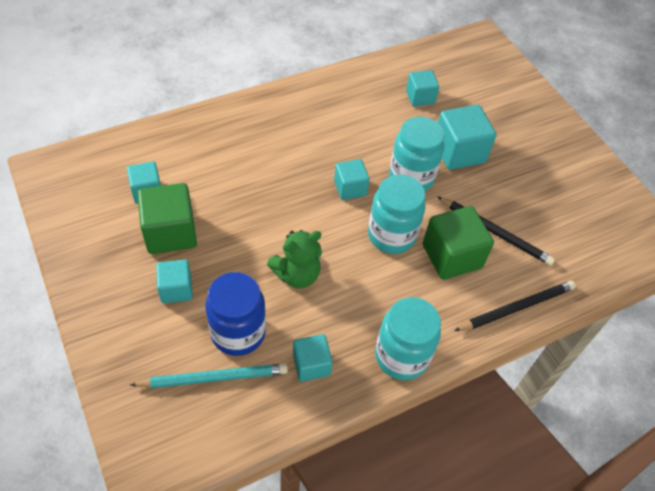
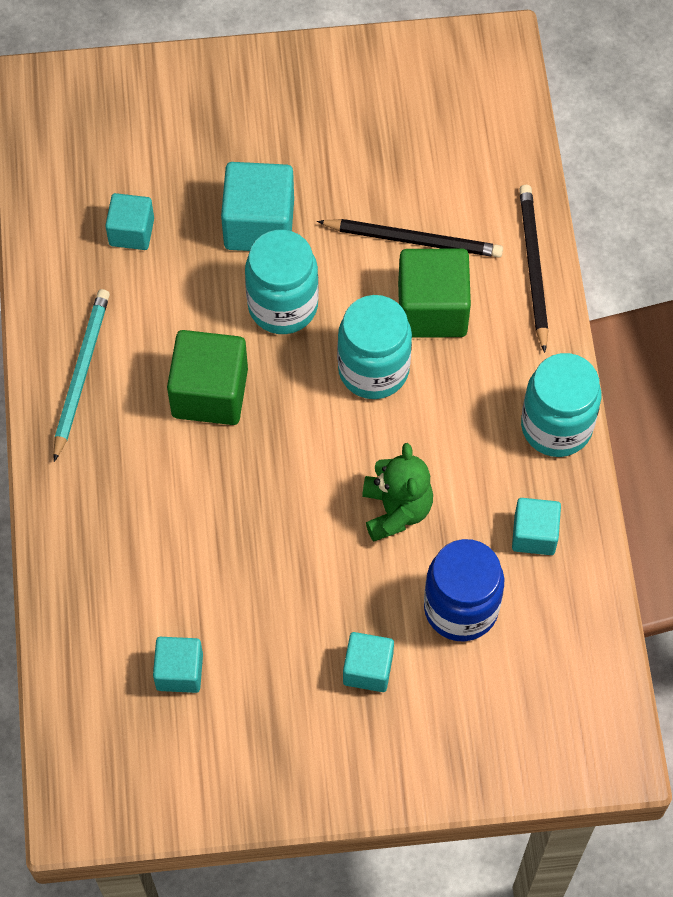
camera: 65 degrees left, 10 degrees up
turquoise pencil [130,363,288,388] -> turquoise pencil moved to [53,289,110,462]
green cube [137,183,197,254] -> green cube moved to [167,330,248,425]
turquoise cube [334,159,370,200] -> none
black pencil [437,196,555,266] -> black pencil turned 45 degrees clockwise [317,219,503,258]

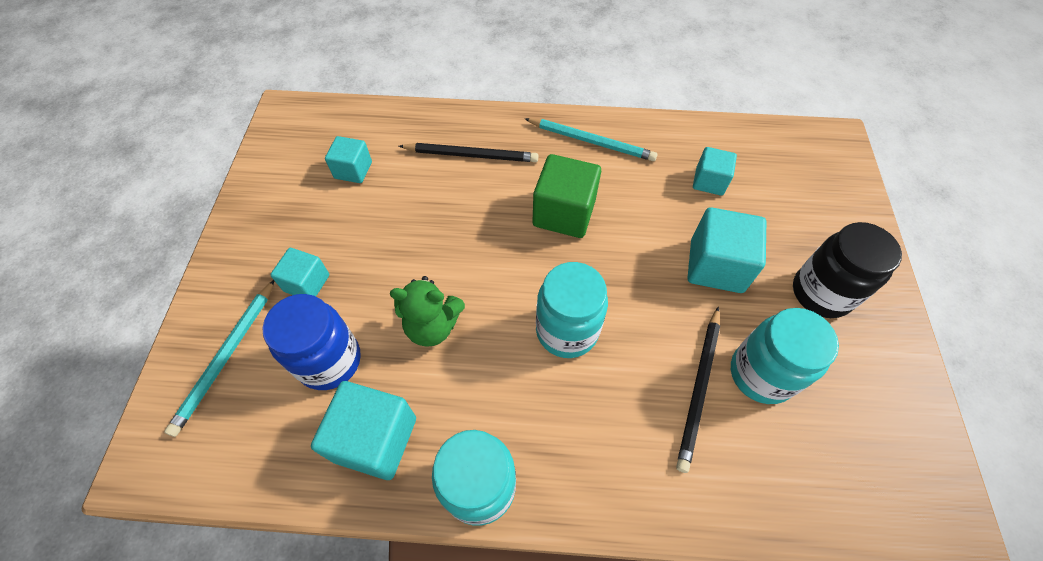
camera: 100 degrees right, 5 degrees down
turquoise jar [245,230,319,334] -> turquoise jar moved to [731,308,839,404]
green cube [398,248,471,338] -> none
turquoise cube [512,498,561,555] -> turquoise cube [311,381,416,480], size x1.64
black pencil [519,185,548,353] -> black pencil moved to [399,143,539,162]
none -> turquoise pencil [164,280,274,437]
none -> black jar [793,222,902,318]

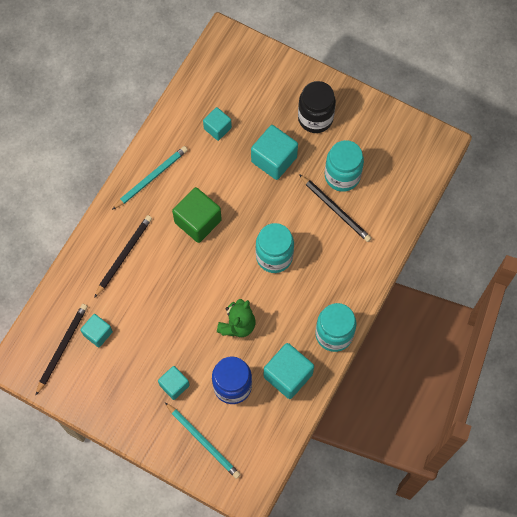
camera: 65 degrees left, 10 degrees up
none -> black pencil [35,304,88,396]

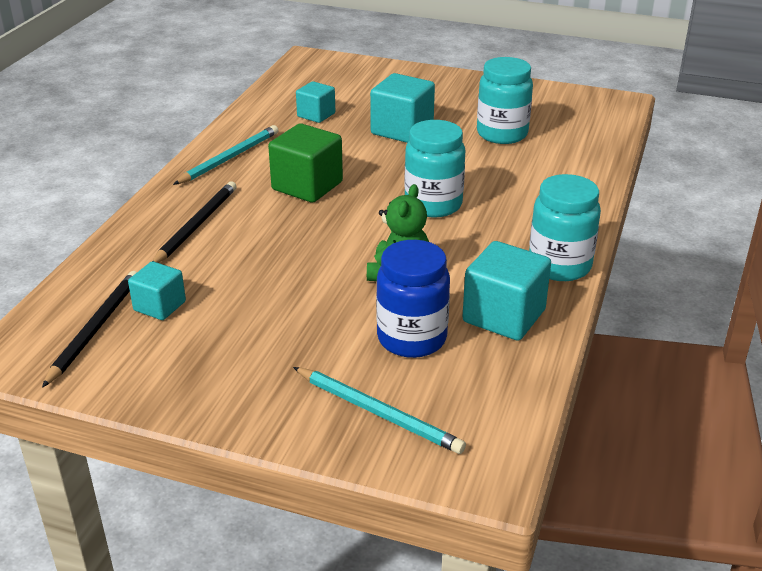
camera: 10 degrees left, 35 degrees down
turquoise cube [158,366,190,400] -> none
black jar [298,81,336,133] -> none
black pencil [299,174,371,242] -> none

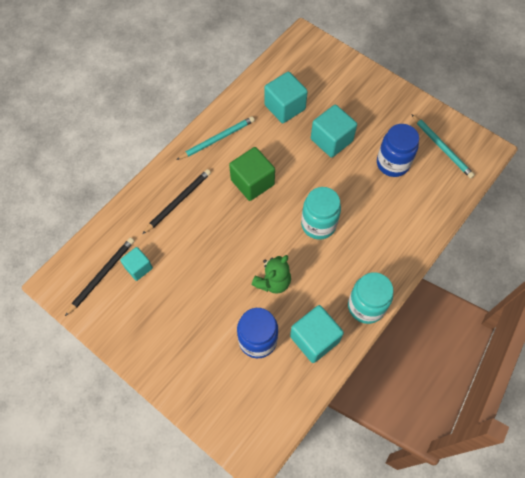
camera: 20 degrees right, 30 degrees up
turquoise pencil [293,367,466,454] -> turquoise pencil moved to [412,114,475,179]
turquoise cube [296,81,335,123] -> turquoise cube [264,72,308,123], size x1.64
turquoise jar [477,57,533,144] -> blue jar [377,124,419,177]

